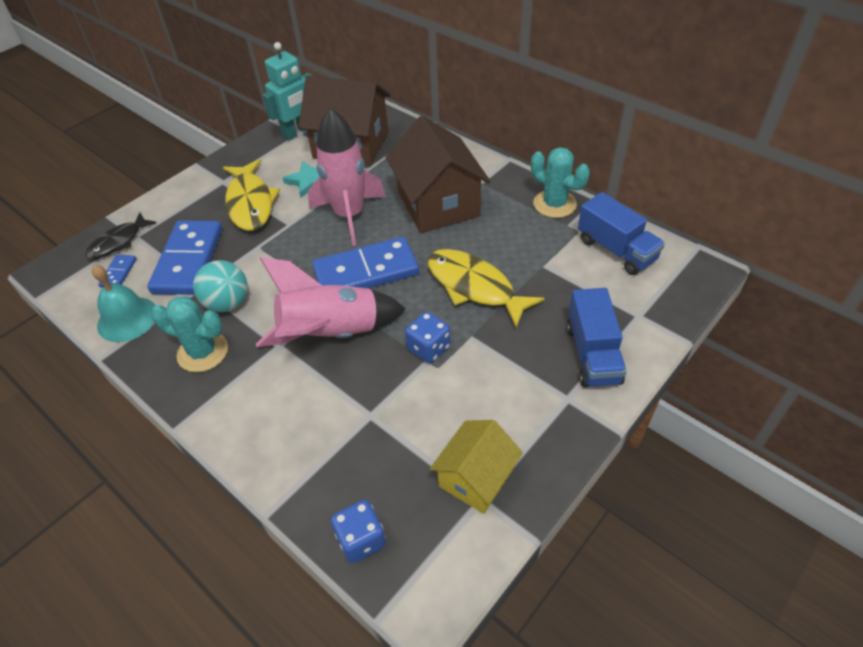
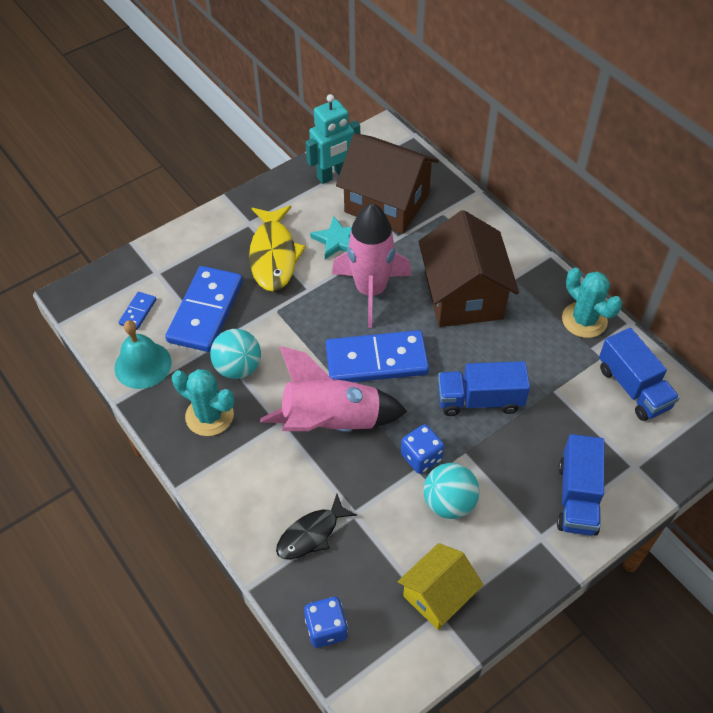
camera: 10 degrees right, 5 degrees up
black fish [85,213,156,259] -> black fish moved to [276,494,357,560]
yellow fish [427,249,545,328] -> blue truck [438,361,530,416]
none -> turquoise ball [423,463,479,519]

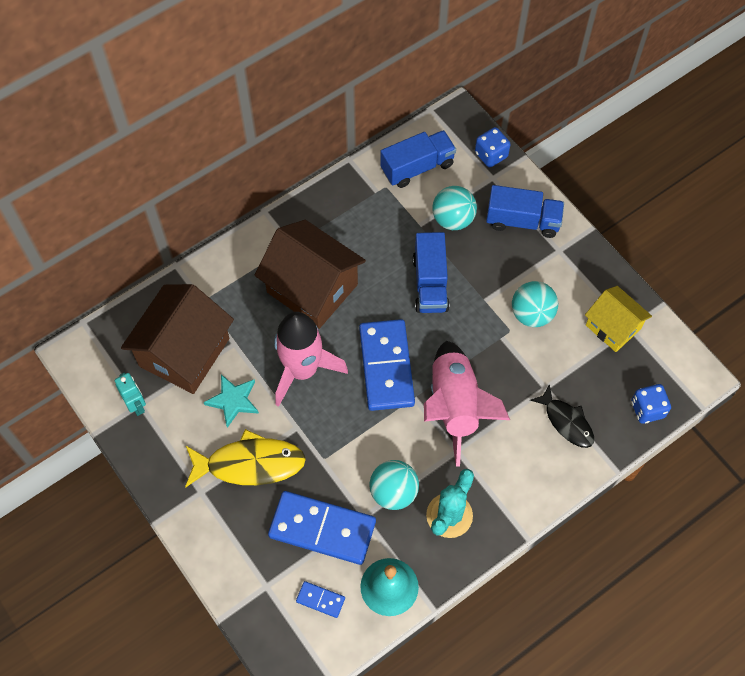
camera: 90 degrees left, 10 degrees up
turquoise robot [305,94,360,184] -> turquoise robot [115,373,146,416], size x0.63
blue dice [401,424,444,474] -> blue dice moved to [475,127,511,167]
brown house [419,210,519,327] -> brown house turned 45 degrees clockwise [254,220,366,329]
turquoise cactus [562,268,623,338] -> none
none -> turquoise ball [432,186,477,230]

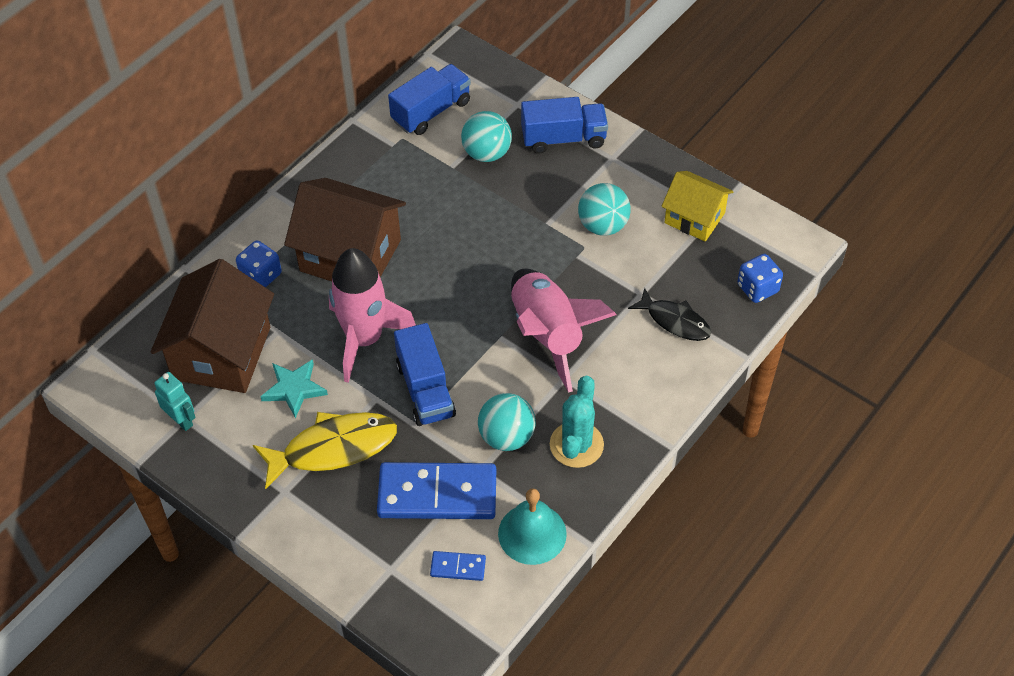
camera: 15 degrees left, 10 degrees down
blue domino [359,319,415,411] -> none
blue truck [413,232,450,313] -> blue truck moved to [394,323,456,426]
blue dice [475,127,511,167] -> blue dice moved to [236,240,282,287]

